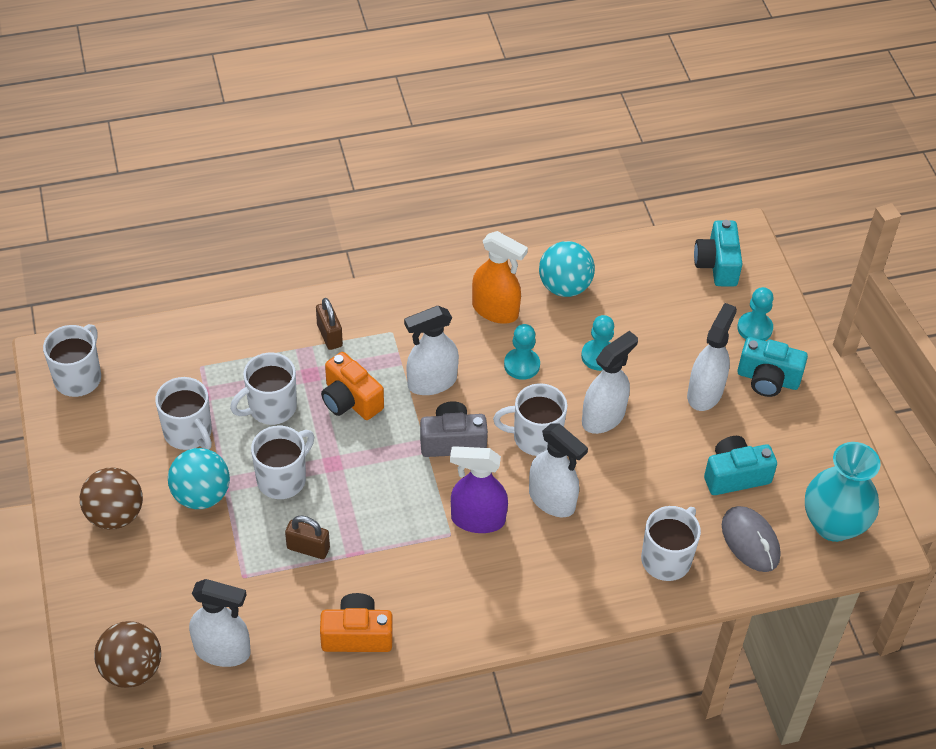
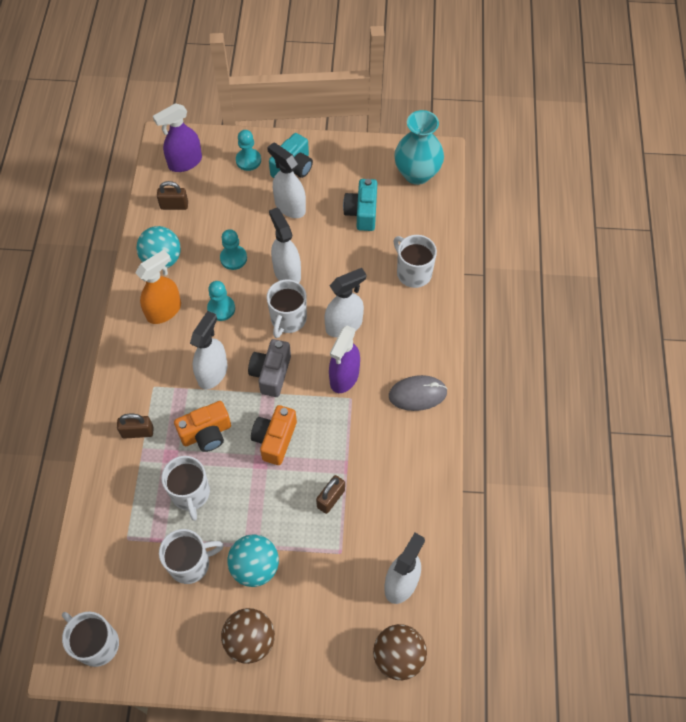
camera: 70 degrees left, 10 degrees up
white mug [251,426,314,499] -> none
orange camera [320,593,393,652] -> orange camera moved to [251,405,297,465]
white spray bottle [404,306,459,395] -> white spray bottle turned 150 degrees counterclockwise [190,311,228,389]
turquoise camera [694,220,742,286] -> purple spray bottle [153,103,202,172]
grey mouse [722,506,780,572] -> grey mouse moved to [389,375,447,411]
none -> brown padlock [157,181,188,210]

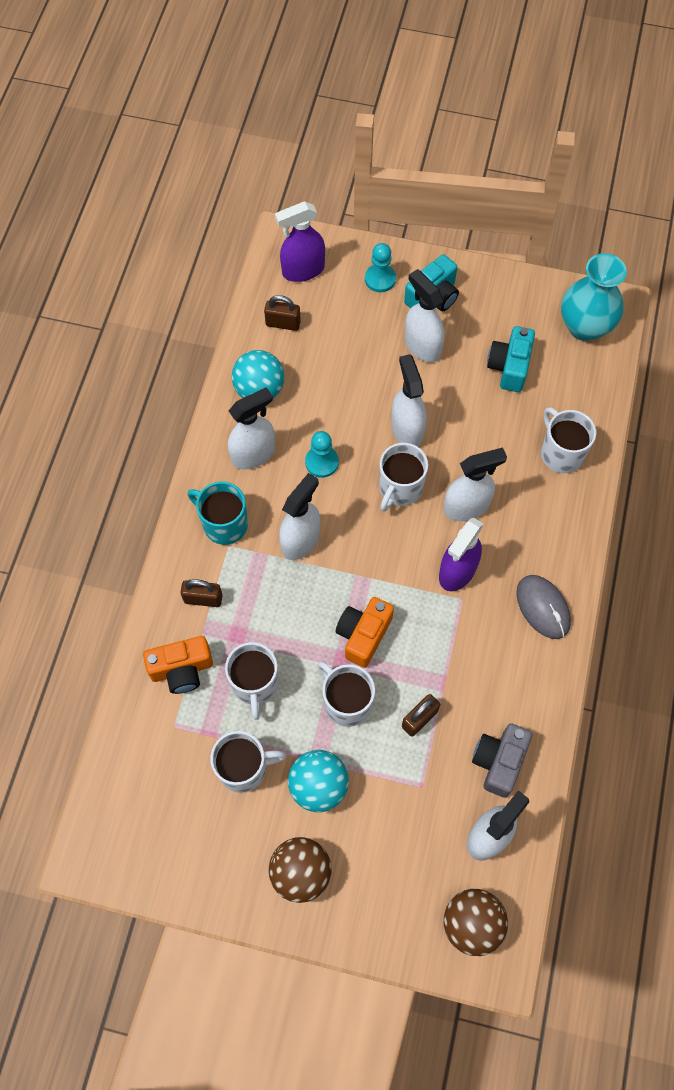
camera: 10 degrees right, 5 degrees up
white mug [62,612,119,667] -> white mug moved to [317,661,375,727]
orange spray bottle [135,250,181,324] -> white spray bottle [228,387,275,470]
orange camera [174,401,231,452] -> orange camera moved to [143,636,213,694]
turquoise pawn [220,229,247,270] -> none
grey camera [248,339,291,397] -> grey camera moved to [472,723,532,798]
grey mouse [389,375,447,411] -> grey mouse turned 60 degrees clockwise [516,575,571,639]
none -> turquoise mug [188,482,248,545]

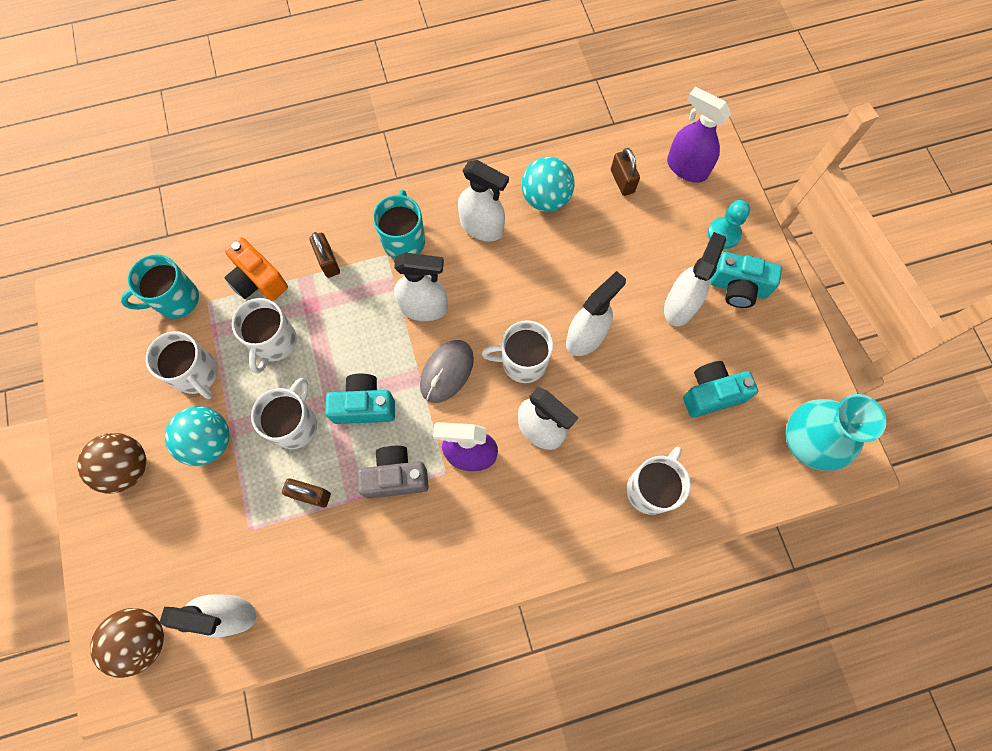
camera: 60 degrees right, 5 degrees up
white mug [225,642,279,720] -> white mug turned 45 degrees counterclockwise [232,298,297,374]
turquoise pawn [305,431,339,478] -> none
orange camera [336,597,394,668] -> turquoise camera [325,374,395,424]
grey camera [472,723,532,798] -> grey camera moved to [357,446,429,499]
grey mouse [516,575,571,639] -> grey mouse moved to [420,340,474,403]
none -> turquoise mug [121,254,199,319]

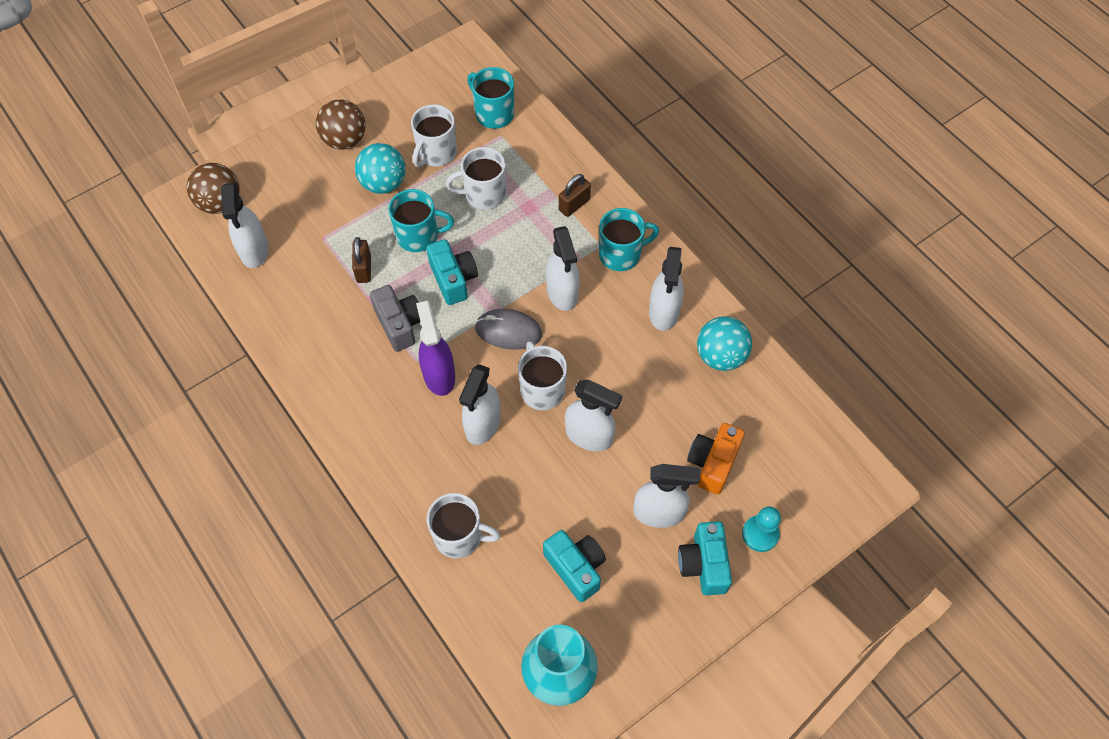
camera: 70 degrees right, 10 degrees down
orange camera [224,237,288,301] -> orange camera moved to [687,423,745,495]
white mug [251,378,317,449] -> turquoise mug [388,189,454,252]
brown padlock [611,148,640,196] -> none
purple spray bottle [667,86,731,183] -> none

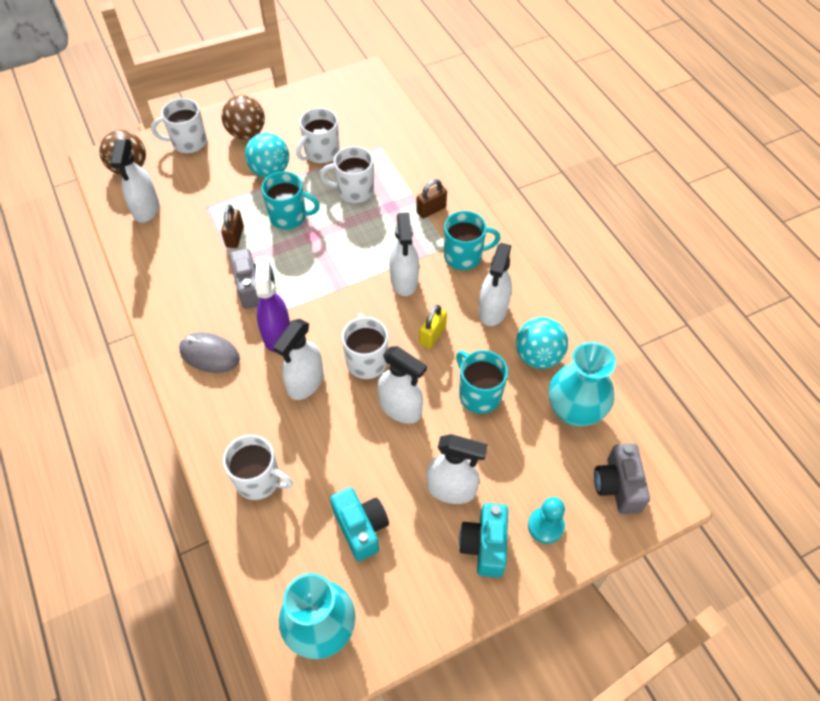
camera: 10 degrees right, 5 degrees down
turquoise camera [426,239,478,305] -> none
turquoise mug [467,67,514,129] -> turquoise mug moved to [456,350,508,414]
grey mouse [475,309,542,350] -> grey mouse moved to [179,332,240,373]
orange camera [687,423,745,495] -> none
none -> white mug [151,98,207,154]
none -> yellow padlock [419,305,447,349]
none -> turquoise vase [549,342,616,426]
none -> grey camera [594,443,650,514]

